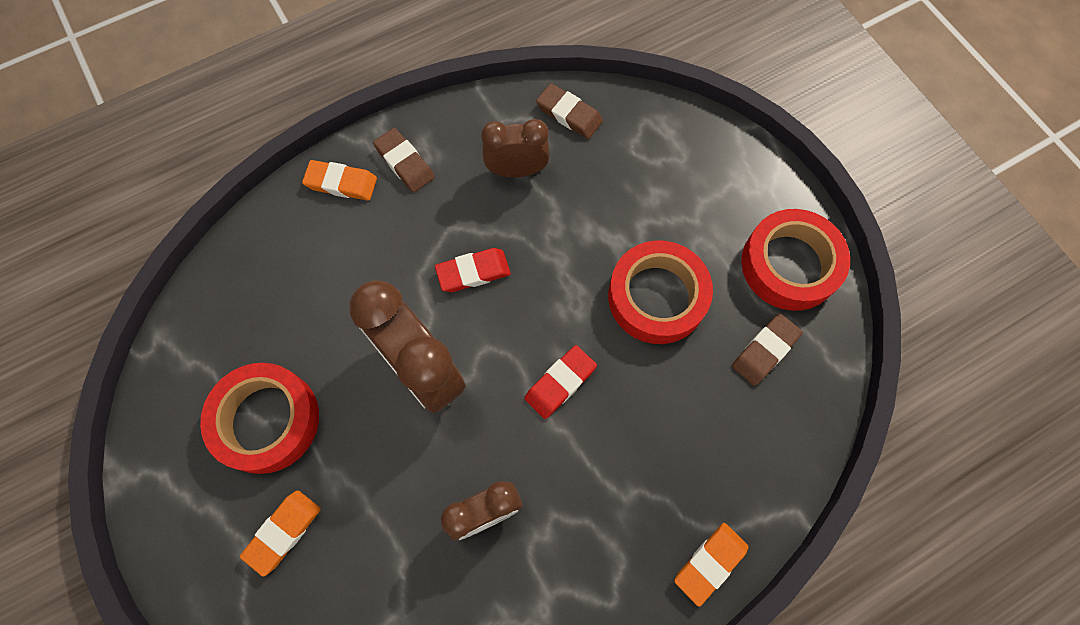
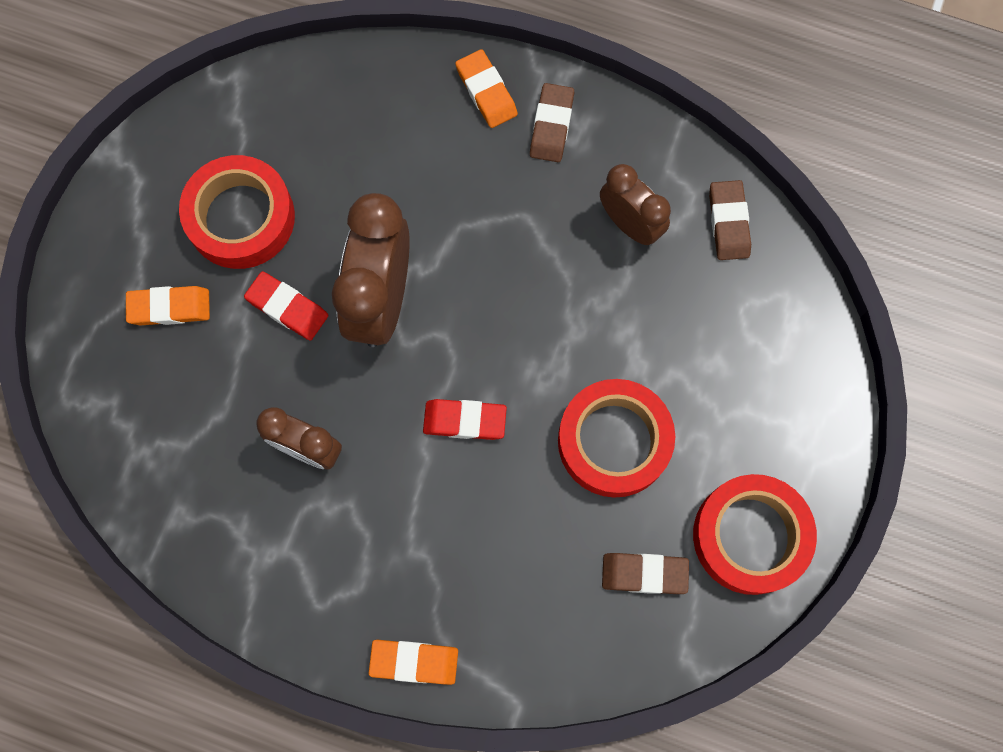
camera: 50 degrees right, 5 degrees up
red eraser [435,248,511,292] -> red eraser moved to [244,271,328,340]

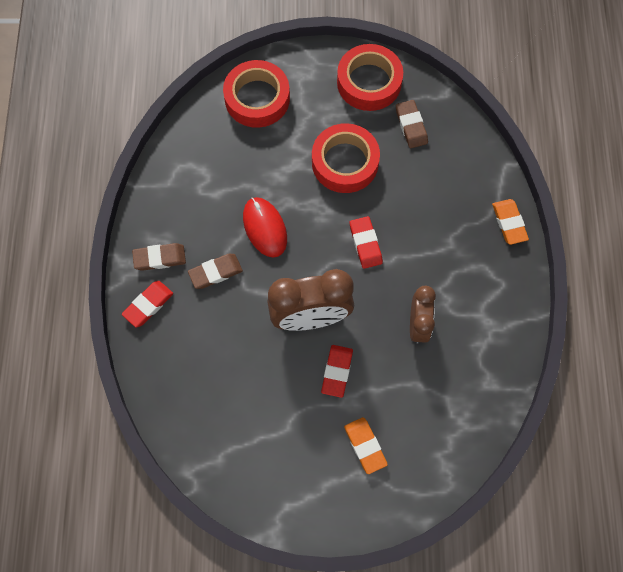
camera: 110 degrees left, 5 degrees down
red tape [179,155,295,269] -> red tape moved to [223,60,290,128]
orange eraser [455,49,518,128] -> red eraser [122,281,173,327]
brown clock [600,164,671,245] -> none
brown eraser [709,180,751,260] -> brown eraser moved to [188,254,243,289]
none -> red mouse [243,197,287,258]

